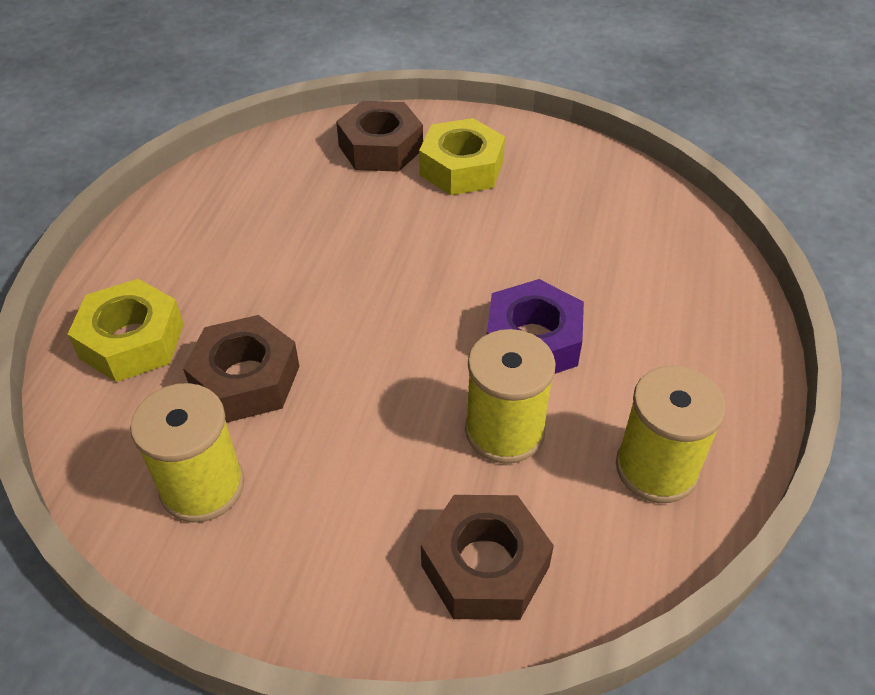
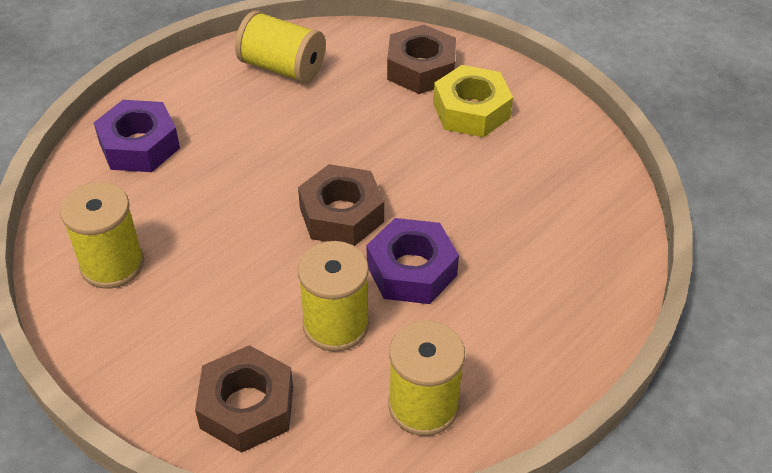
camera: 30 degrees right, 0 degrees up
yellow nut [68,279,184,382] -> purple nut [93,100,180,172]
brown nut [183,315,300,422] -> brown nut moved to [298,164,384,246]
none -> yellow spool [235,11,326,84]

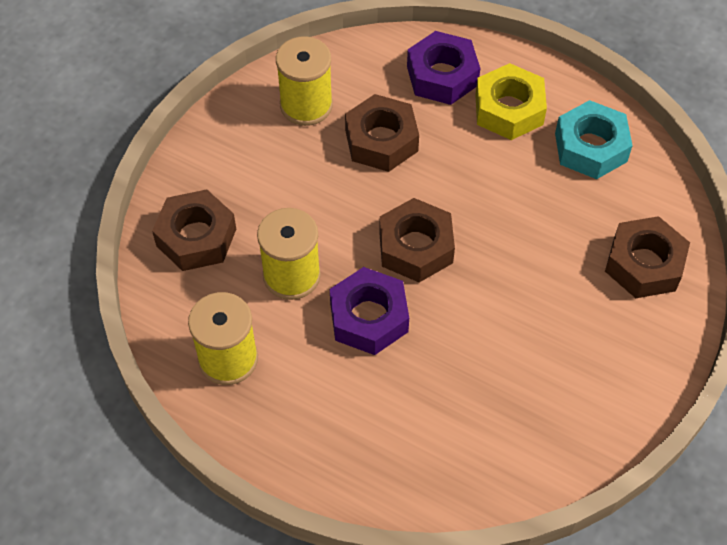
camera: 75 degrees right, 10 degrees up
yellow spool [235,11,326,84] -> turquoise nut [555,100,633,179]
yellow nut [433,65,513,137] -> yellow nut moved to [475,63,547,140]
none -> brown nut [345,94,419,172]

